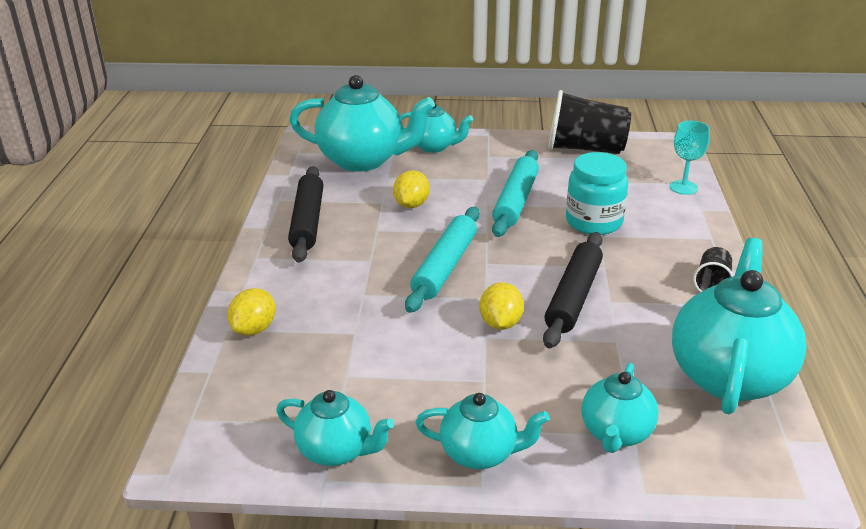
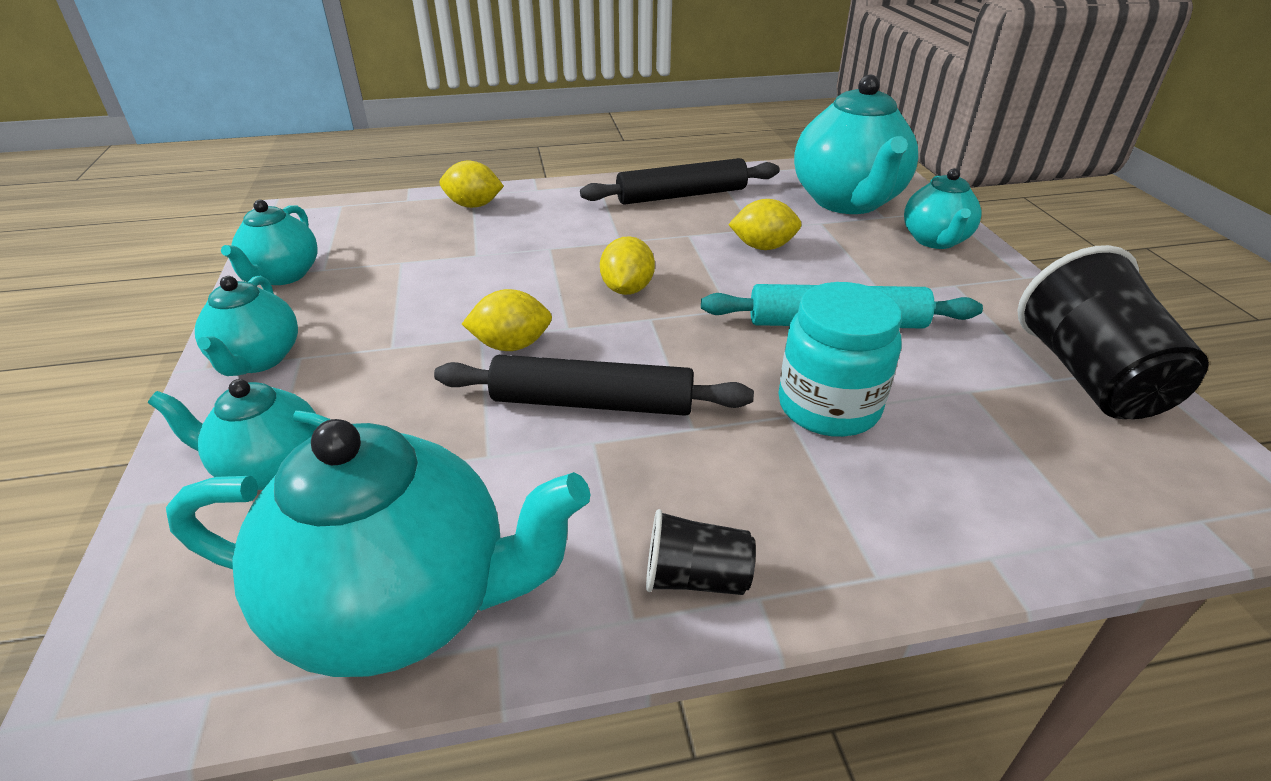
camera: 75 degrees right, 5 degrees up
turquoise rolling pin [405,207,480,313] -> yellow lemon [600,236,655,295]
turquoise goblet [670,121,710,195] -> none

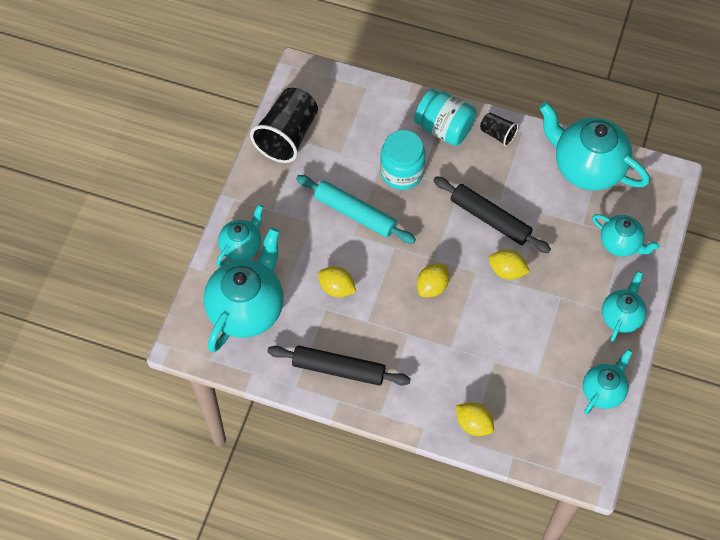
camera: 150 degrees left, 25 degrees up
none -> turquoise jar [414,89,476,146]

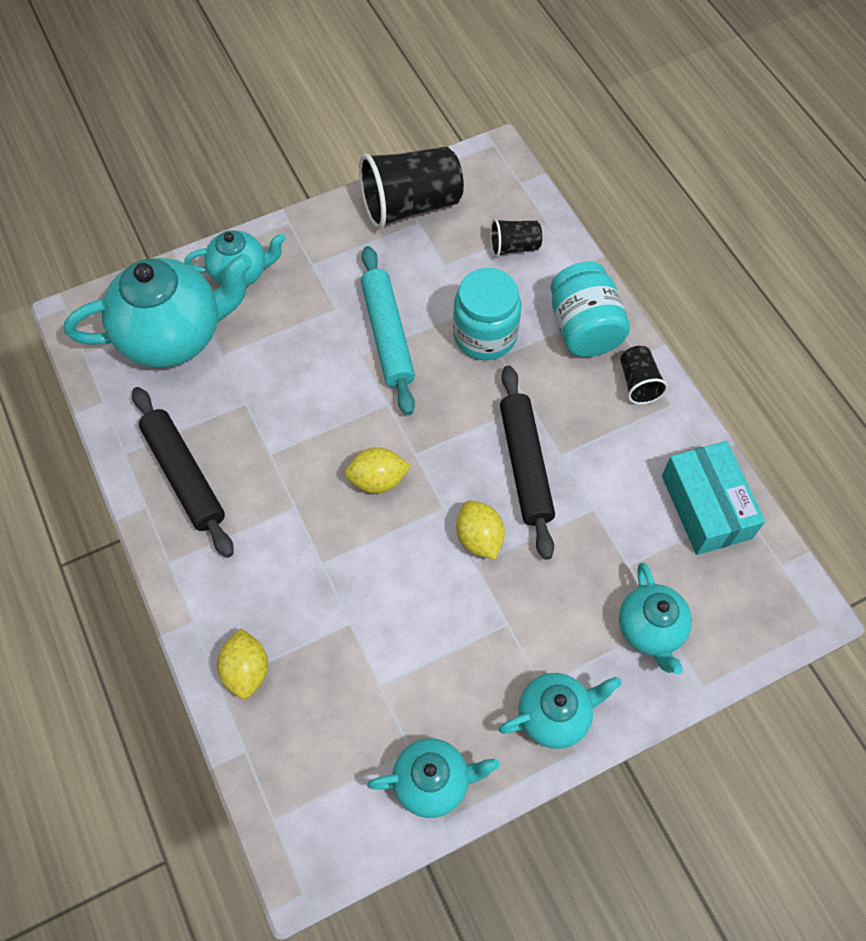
camera: 45 degrees right, 0 degrees up
yellow lemon [318,266,356,297] -> none
turquoise teapot [539,102,650,190] -> turquoise box [662,441,765,555]
none -> black cup [490,219,542,257]

